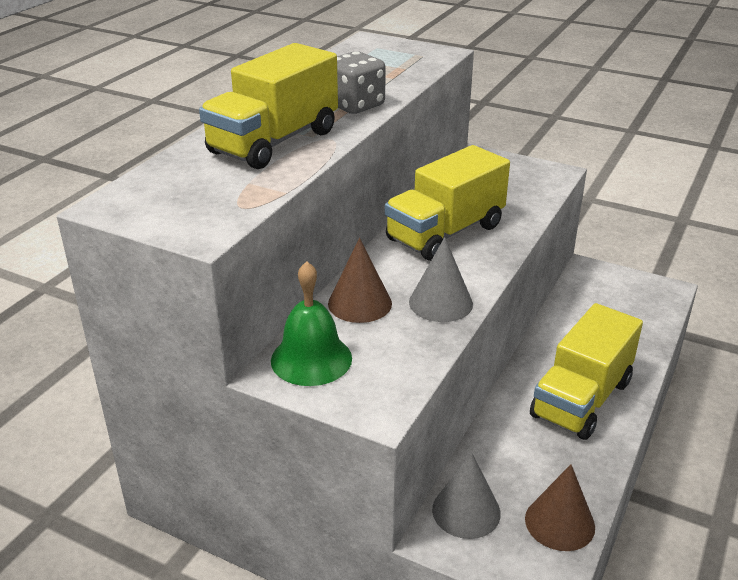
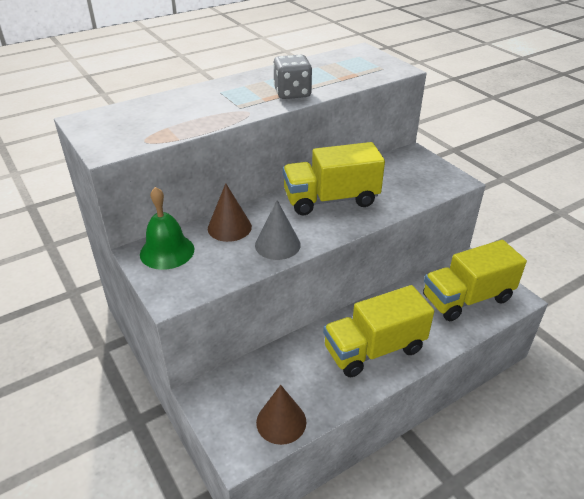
camera: 30 degrees right, 5 degrees up
yellow truck [199,43,338,169] -> yellow truck moved to [423,240,527,321]
grey cone [432,453,501,539] -> none

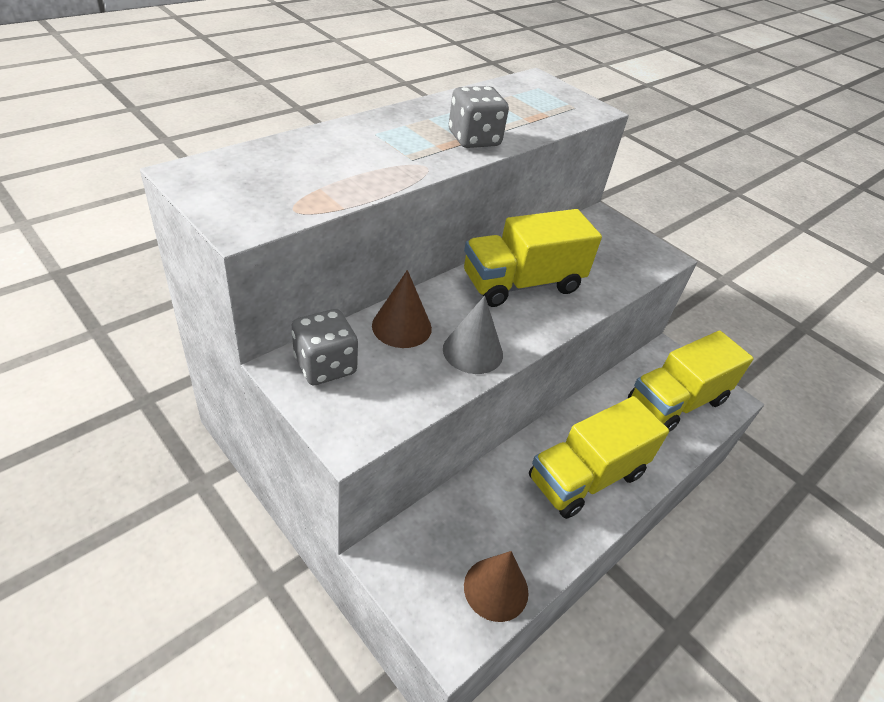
camera: 15 degrees left, 5 degrees up
green bell [140,187,195,270] -> grey dice [292,309,358,385]

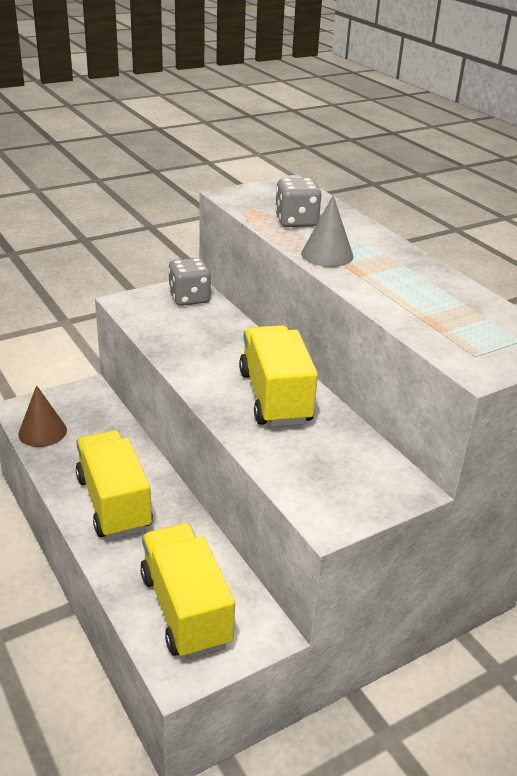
camera: 105 degrees right, 10 degrees down
brown cone [372,270,432,348] -> none
grey cone [443,296,503,374] -> grey cone moved to [301,195,353,267]
grey dice [449,86,509,148] -> grey dice moved to [275,178,322,227]

